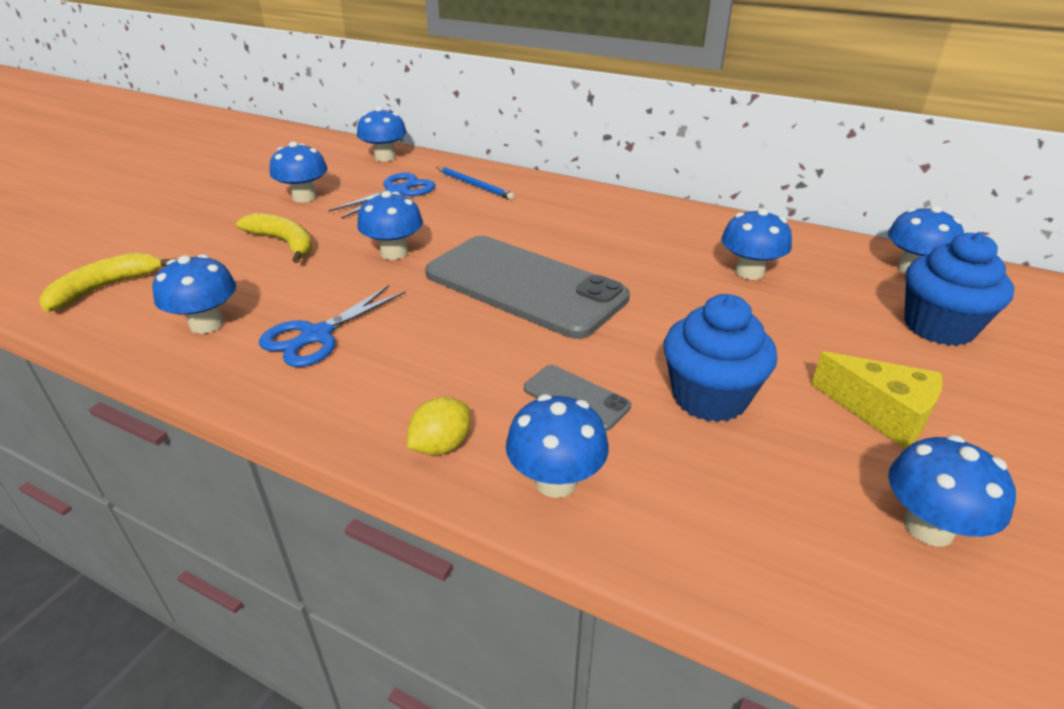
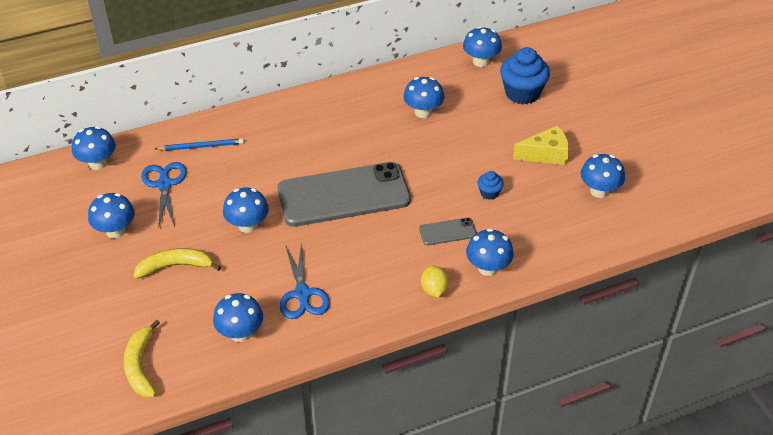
camera: 50 degrees left, 10 degrees up
blue cupcake [664,294,777,422] -> blue cupcake [477,171,504,200], size x0.48

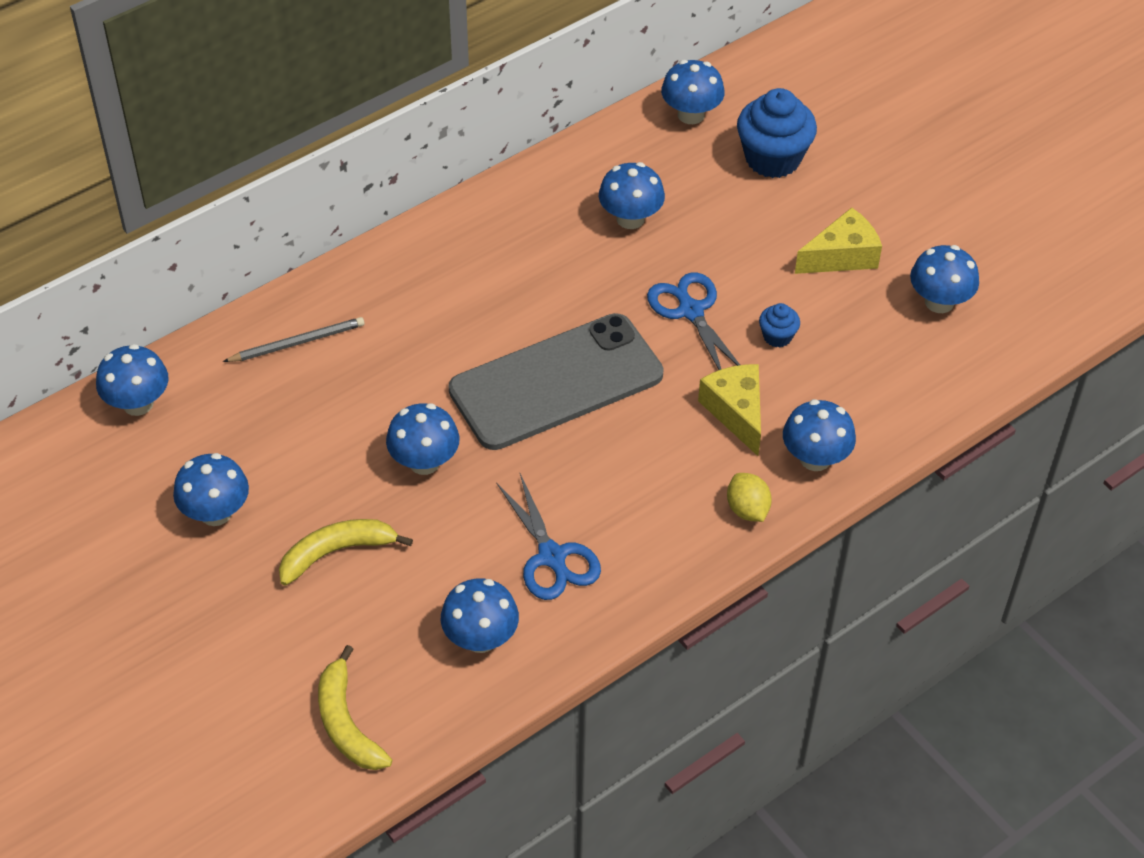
camera: 15 degrees left, 5 degrees up
blue scissors [141,162,187,228] -> blue scissors moved to [647,272,740,370]
blue pencil [155,138,244,151] -> grey pencil [223,317,364,362]
grey phone [419,218,477,245] -> yellow cheese [698,364,761,456]

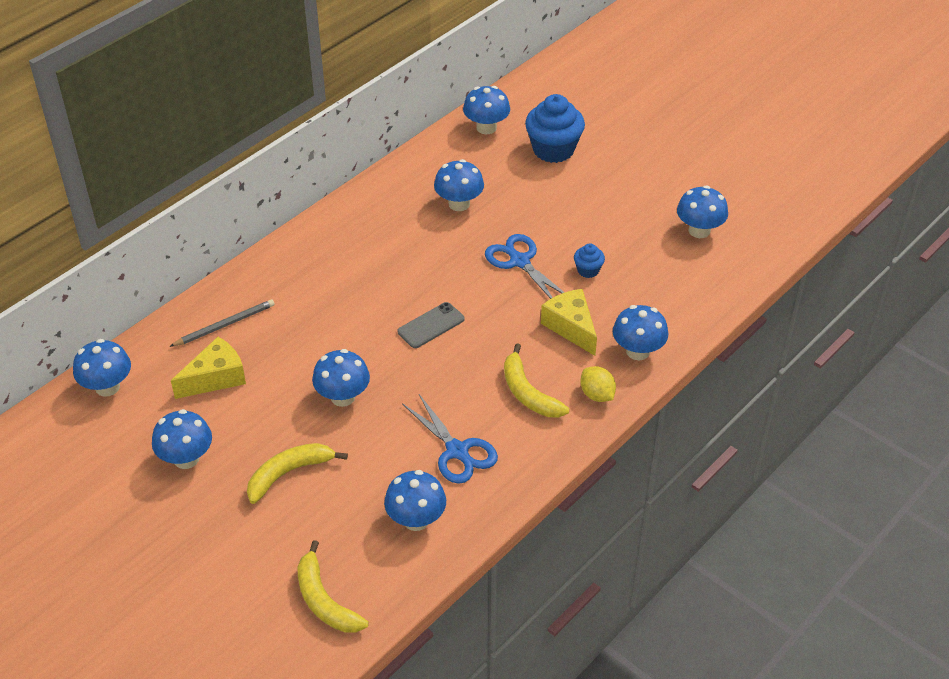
camera: 10 degrees left, 5 degrees down
grey phone [448,313,664,450] -> grey phone [397,302,465,348], size x0.42
yellow cheese [795,207,882,274] -> yellow cheese moved to [171,337,246,399]
none -> yellow banana [504,344,569,417]

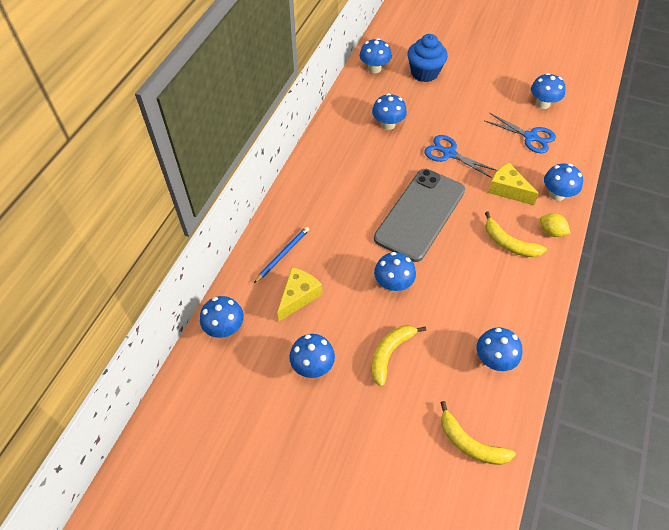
camera: 20 degrees left, 10 degrees up
grey pencil [169,299,275,347] -> blue pencil [254,227,309,283]
grey phone [397,302,465,348] -> grey phone [374,169,465,262], size x2.39
blue scissors [402,394,498,484] -> blue scissors moved to [484,113,556,153]
blue cupcake [574,243,605,278] -> none

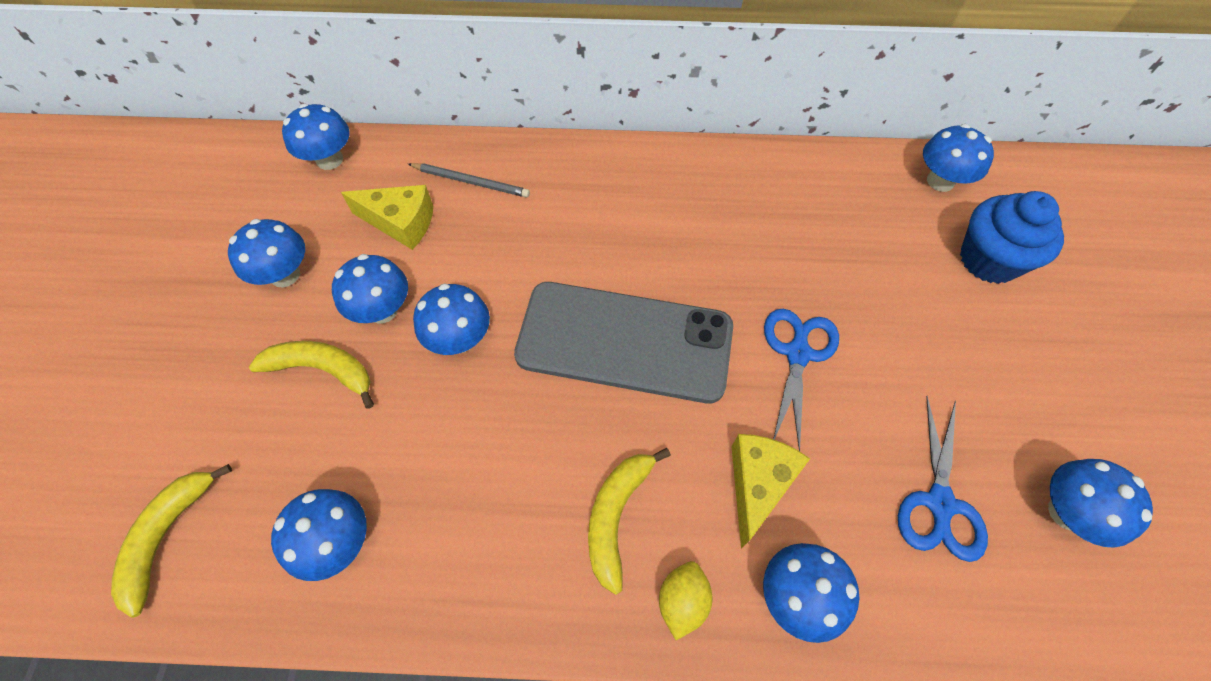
camera: 70 degrees right, 5 degrees up
blue pencil [254,227,309,283] -> grey pencil [408,163,530,197]
blue mushroom [372,93,407,130] -> blue mushroom moved to [332,254,408,324]

